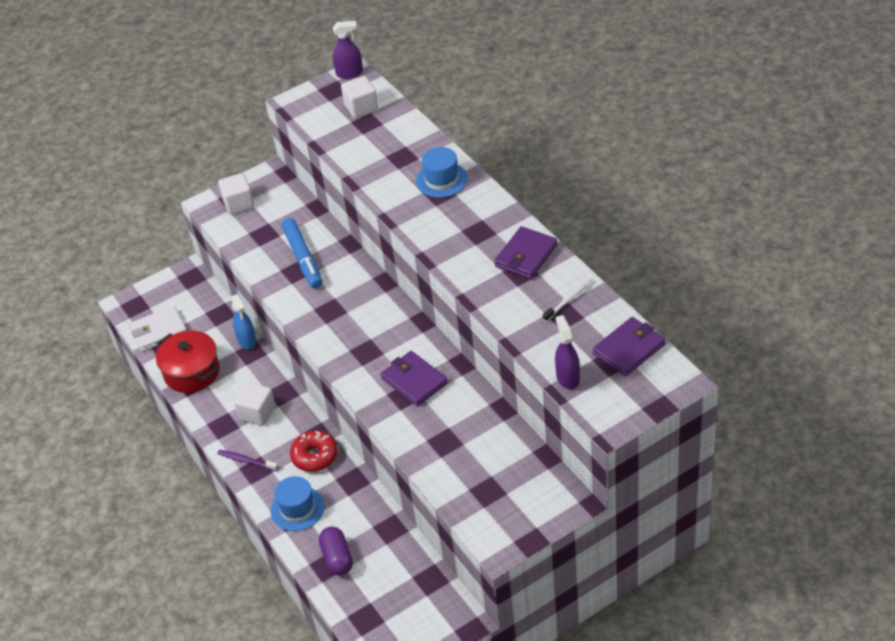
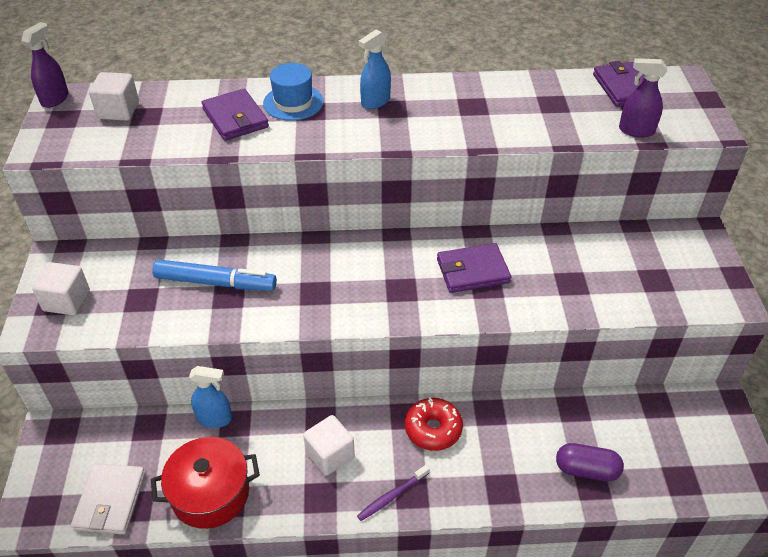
camera: 65 degrees left, 0 degrees up
blue hat [270,476,325,531] -> none
purple wallet [494,226,558,279] -> purple wallet moved to [202,89,269,141]
white toothbrush [543,277,593,322] -> none
none -> blue spray bottle [358,29,391,109]

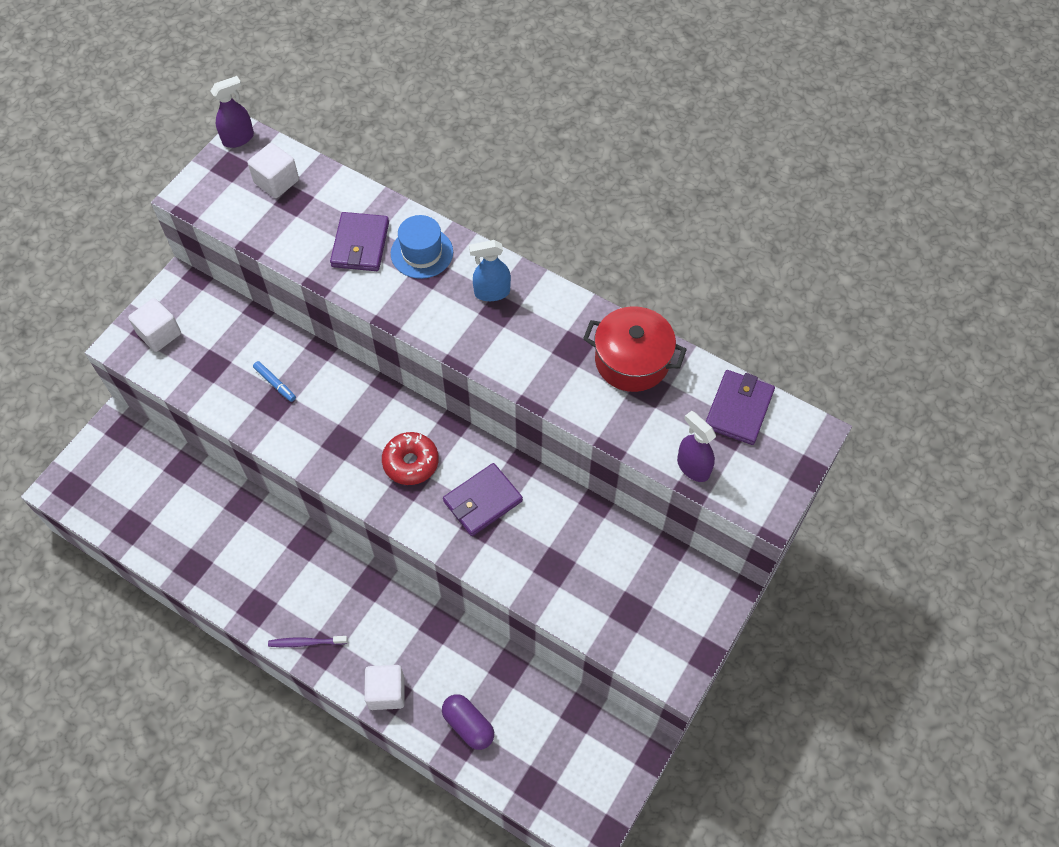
camera: 35 degrees right, 15 degrees up
white wallet [71,463,145,535] -> none
red pot [151,437,260,529] -> red pot moved to [583,306,687,392]
blue marker [152,259,277,291] -> blue marker [253,361,296,402], size x0.49
blue spray bottle [189,366,232,428] -> none
white cube [303,415,355,476] -> white cube moved to [364,665,404,710]
red donut [405,397,463,451] -> red donut moved to [382,432,439,485]
purple wallet [437,243,511,293] -> purple wallet turned 60 degrees counterclockwise [443,463,523,536]

